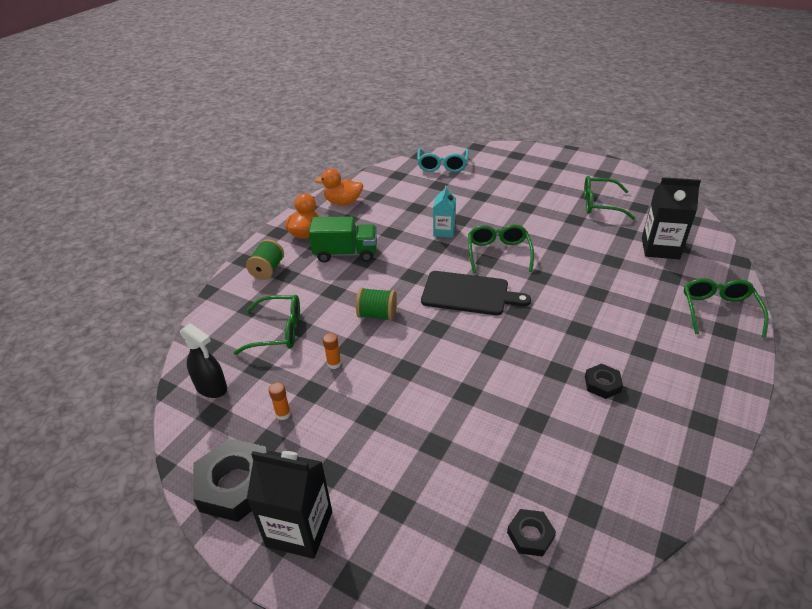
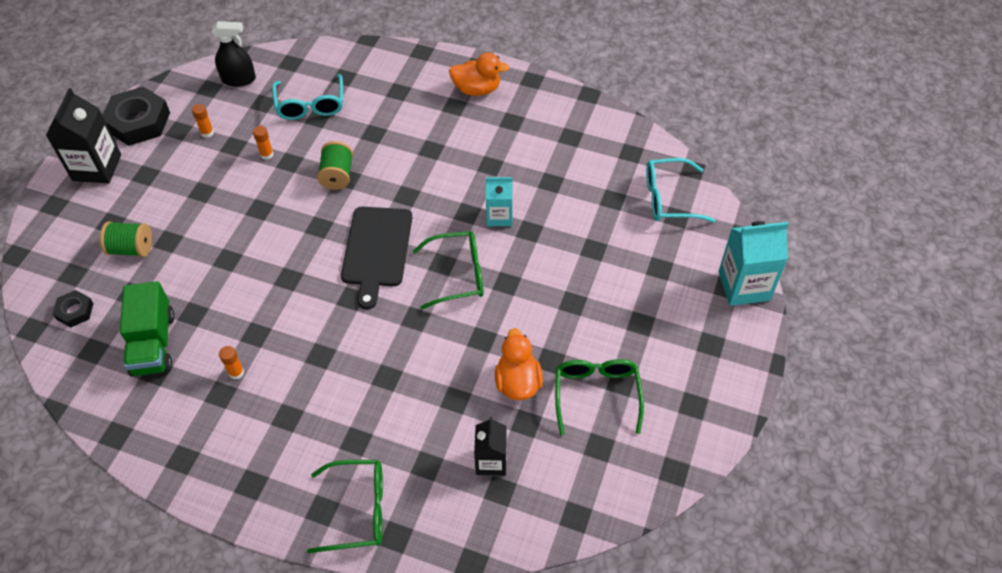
camera: 80 degrees right, 15 degrees up
black spray bottle [180,323,227,398] -> black spray bottle turned 120 degrees counterclockwise [212,21,256,87]
green glasses [234,295,300,355] -> turquoise glasses [272,74,343,120]
green spool [246,239,284,280] -> green spool moved to [100,221,152,257]
green truck [309,216,377,263] -> green truck moved to [120,281,175,376]
orange duck [315,169,363,205] -> orange duck moved to [495,328,543,400]
black nut [585,363,623,399] -> orange glue stick [219,346,244,380]
black carton [642,177,701,259] -> black carton [474,417,507,476], size x0.63
none -> turquoise carton [718,221,788,306]

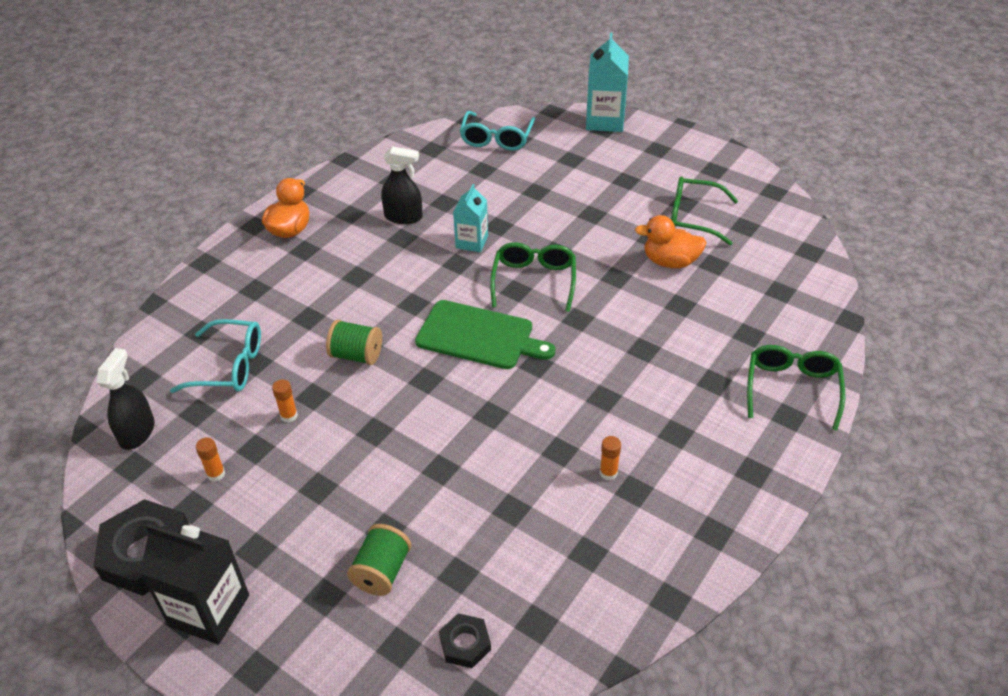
camera: 75 degrees left, 10 degrees down
green truck [120,281,175,376] -> none
black cutting board [341,207,412,309] -> green cutting board [415,300,555,369]
black carton [474,417,507,476] -> none
none -> black spray bottle [381,146,423,224]

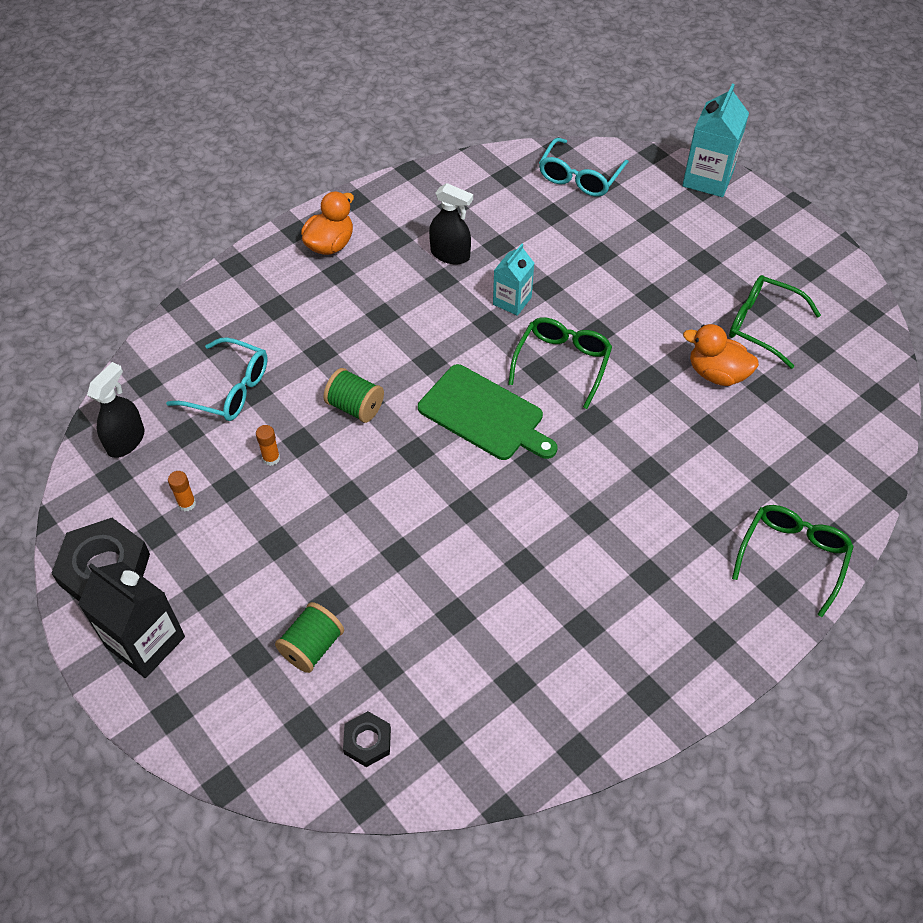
camera: 15 degrees right, 10 degrees up
orange glue stick [600,436,621,480] -> none

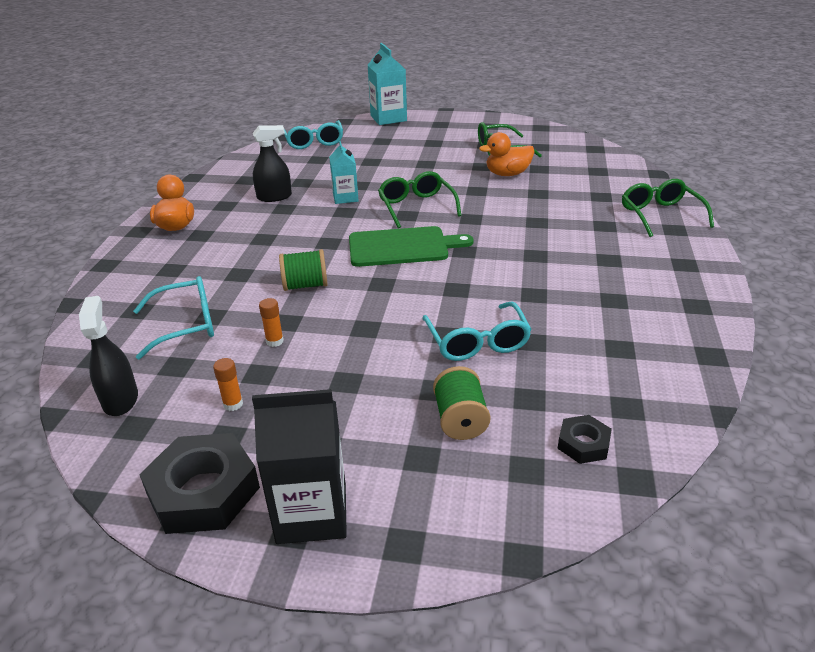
camera: 40 degrees left, 20 degrees down
none -> turquoise glasses [422,301,532,361]

